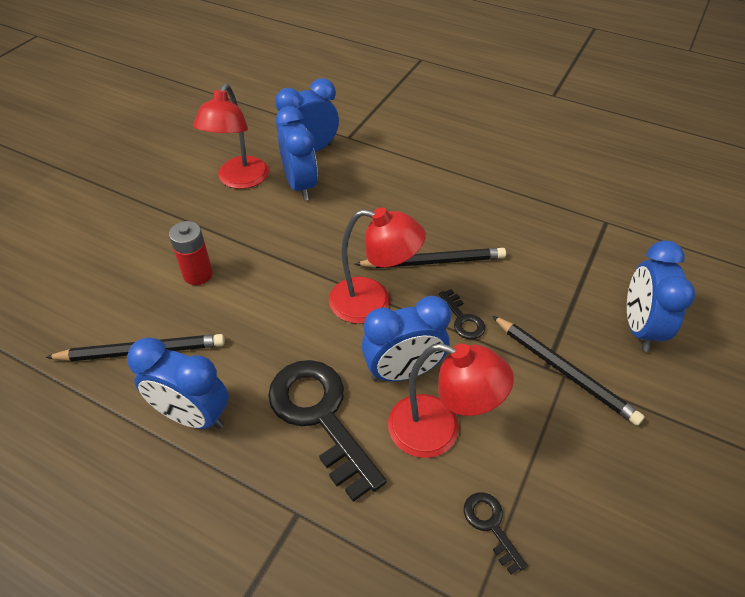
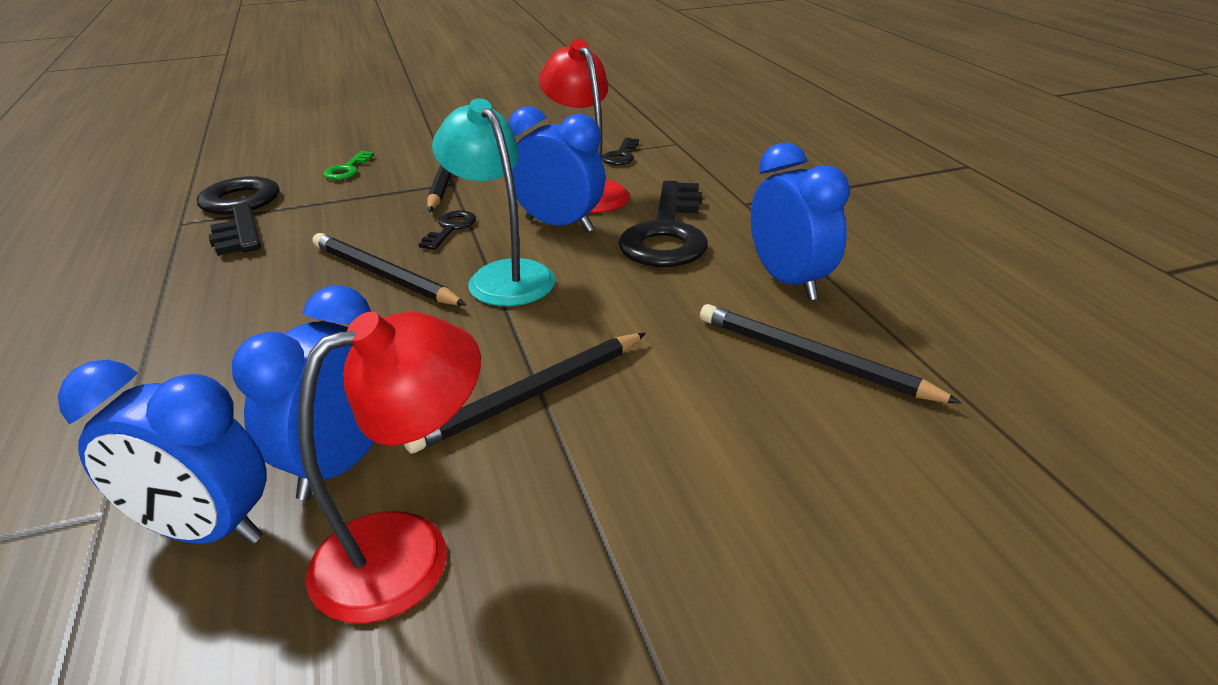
camera: 135 degrees left, 15 degrees down
red battery [169,221,213,285] -> none
red lamp [329,207,426,324] -> turquoise lamp [432,98,556,306]
blue clock [627,241,696,352] -> green key [323,151,374,180]
none -> black key [197,176,280,256]
none -> black pencil [404,333,646,454]

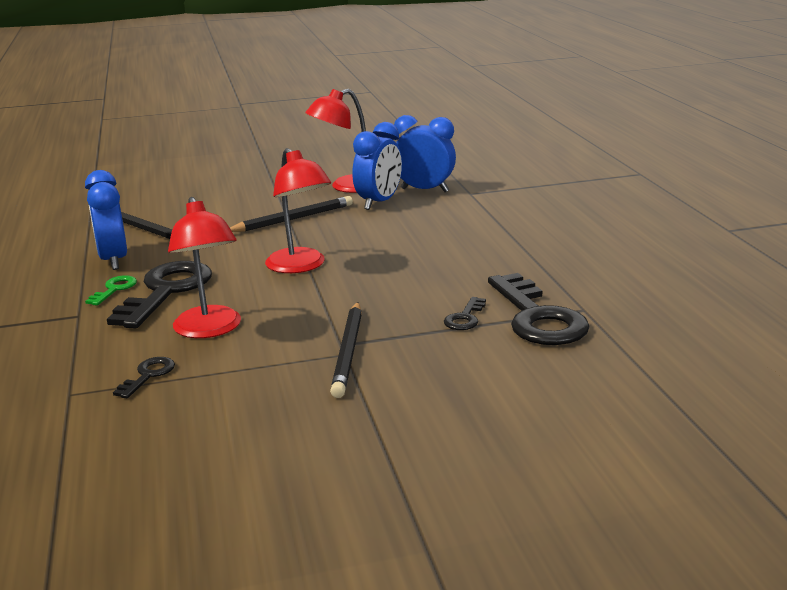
camera: 175 degrees left, 10 degrees down
black pencil [313,233,466,306] -> none
green key [323,151,374,180] -> green key moved to [85,275,137,305]
black key [419,210,476,250] -> black key moved to [444,297,486,330]
turquoise lamp [432,98,556,306] -> red lamp [265,148,331,273]
blue clock [508,106,605,232] -> none

